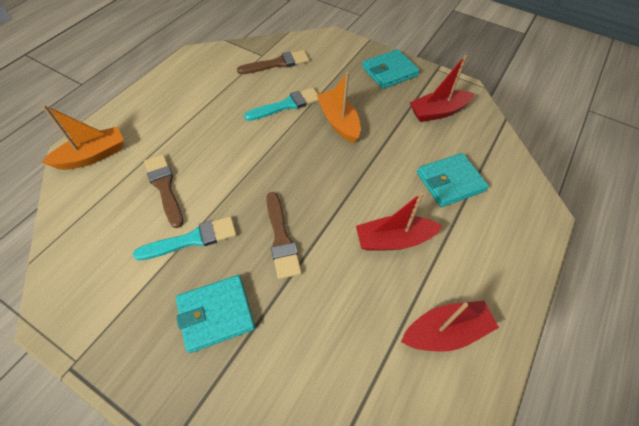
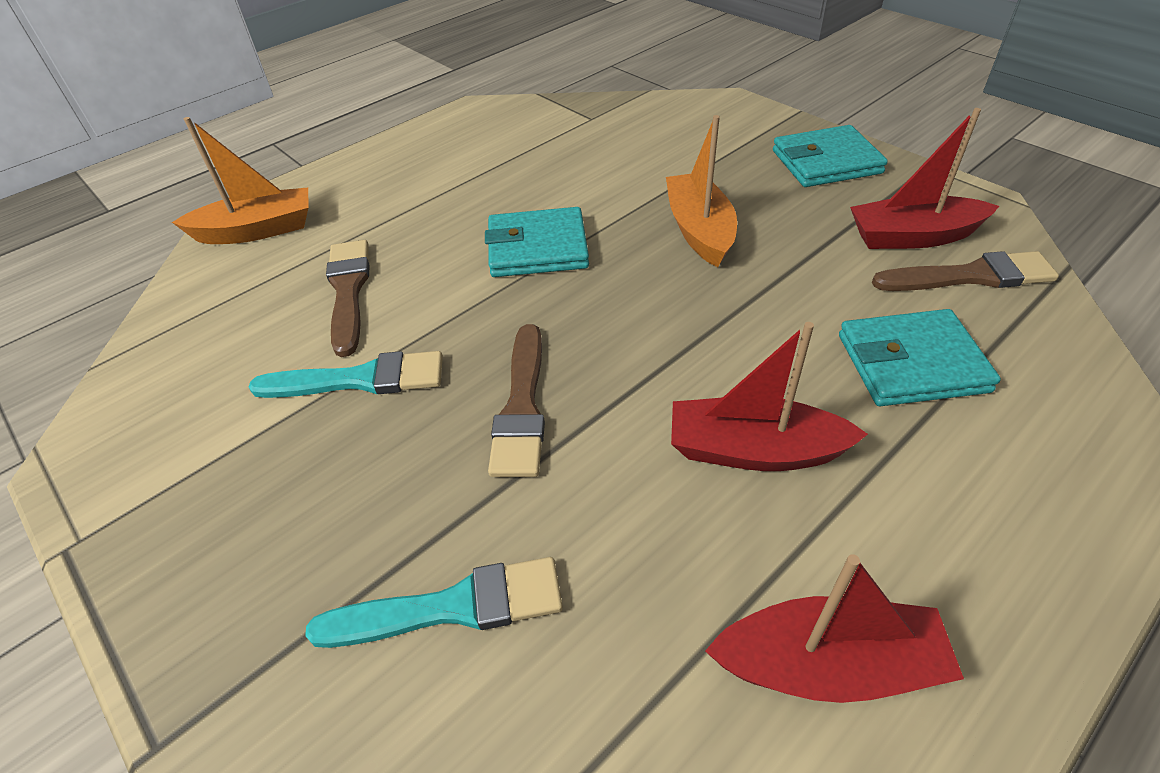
camera: 20 degrees right, 10 degrees down
turquoise wallet [176,275,255,353] -> turquoise wallet moved to [485,207,589,277]
brown brush [237,50,309,74] -> brown brush moved to [872,251,1059,291]
turquoise brush [244,88,319,121] -> turquoise brush moved to [305,557,563,648]

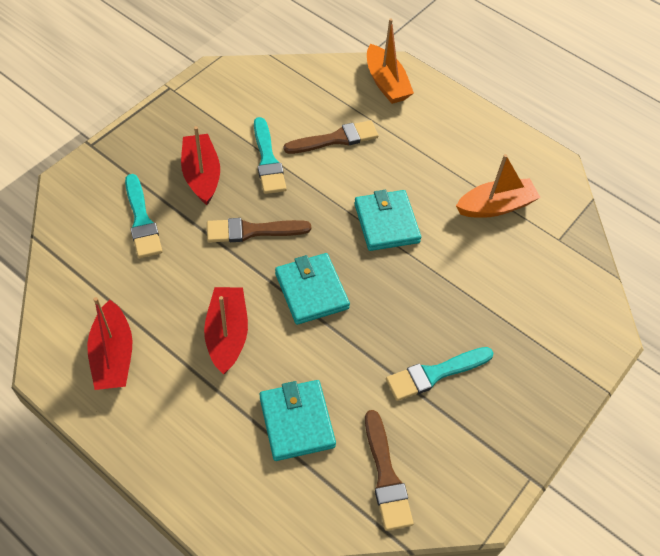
camera: 75 degrees right, 10 degrees up
orange boat [666,115,737,267] -> orange boat moved to [456,154,541,218]
turquoise wallet [773,125,888,187] -> turquoise wallet moved to [275,253,350,325]
red boat [850,108,999,249] -> red boat moved to [181,126,220,205]
none -> turquoise brush [386,347,493,401]

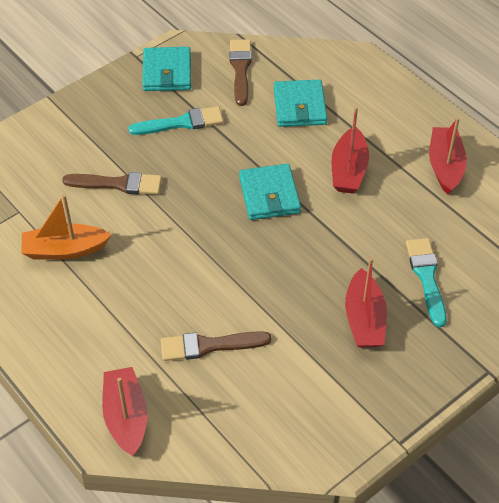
camera: 165 degrees left, 5 degrees down
brown brush [207,218,311,242] -> brown brush moved to [62,172,162,195]
turquoise brush [254,117,287,194] -> none
turquoise wallet [354,190,421,251] -> turquoise wallet moved to [142,47,191,91]
orange boat [367,19,414,104] -> red boat [102,367,147,456]

